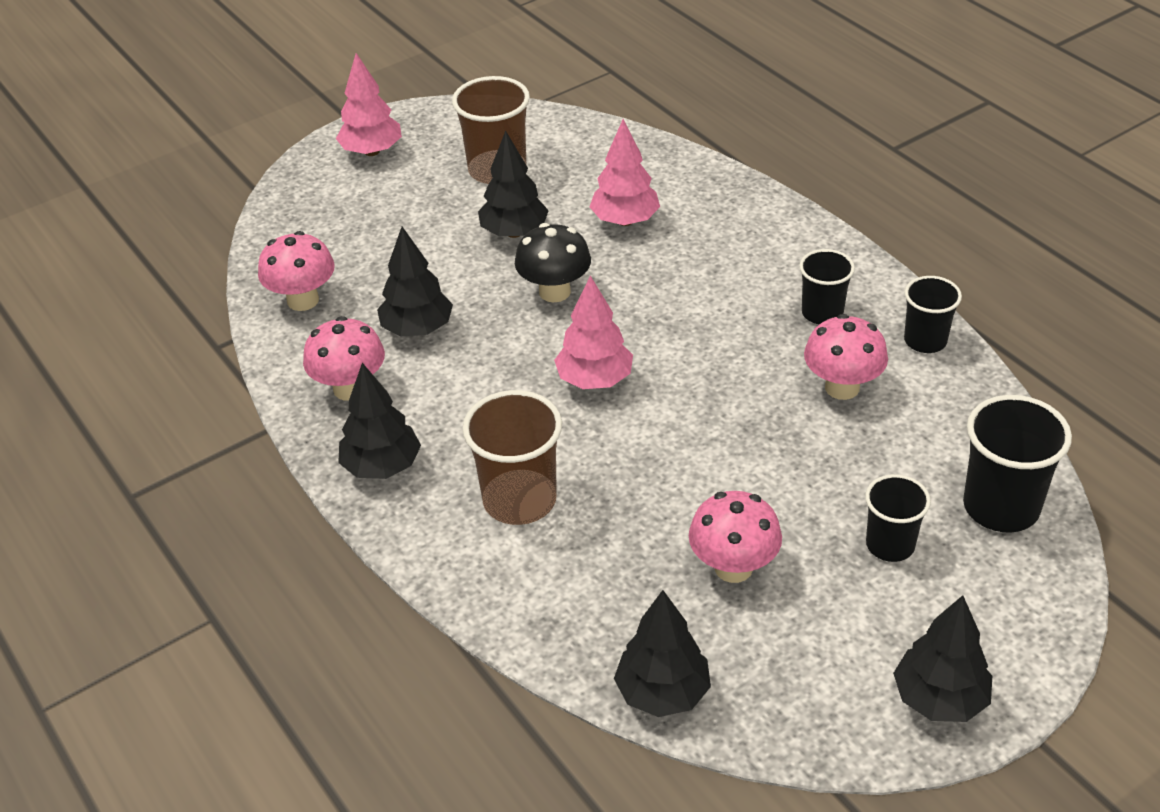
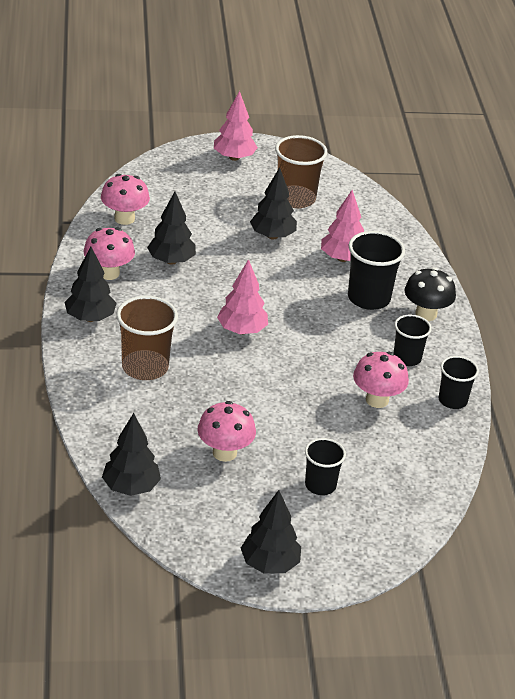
camera: 25 degrees right, 5 degrees down
black mushroom [515,223,591,303] -> black mushroom moved to [405,267,456,321]
black cup [963,395,1072,532] -> black cup moved to [348,231,405,310]

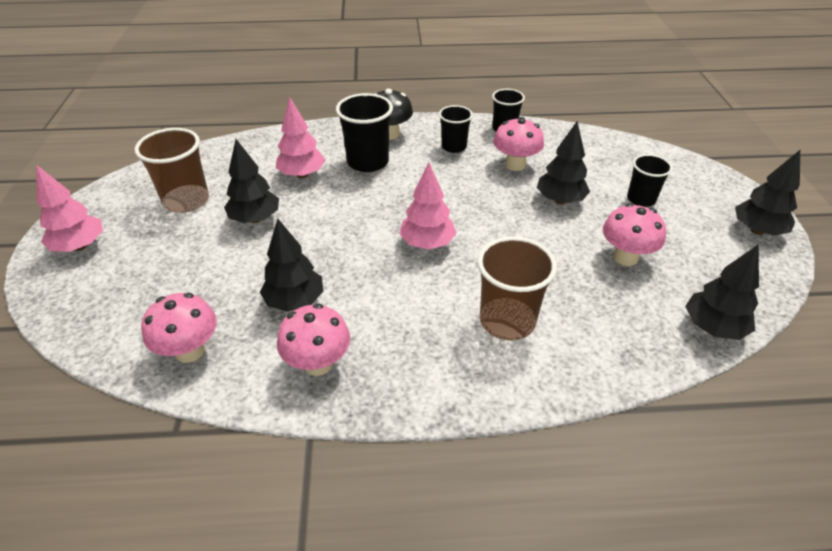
camera: 85 degrees left, 5 degrees up
black tree [65,247,116,322] -> black tree moved to [537,122,590,204]

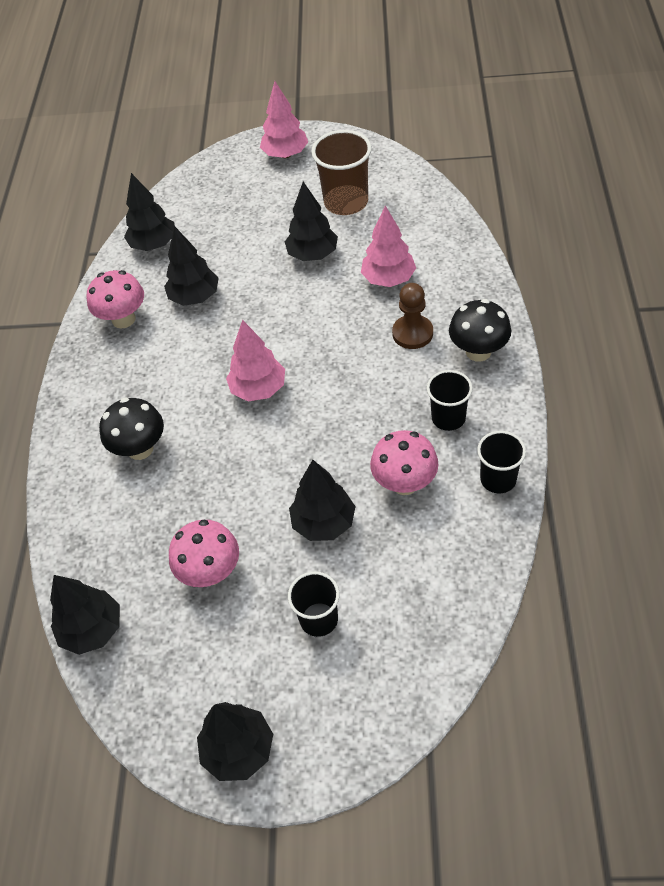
camera: 100 degrees right, 10 degrees up
pink mushroom [141,293,217,363] -> black tree [124,173,175,251]
black cup [336,93,393,172] -> brown pawn [392,283,433,349]
brown cup [477,237,557,340] -> black mushroom [99,398,164,460]

